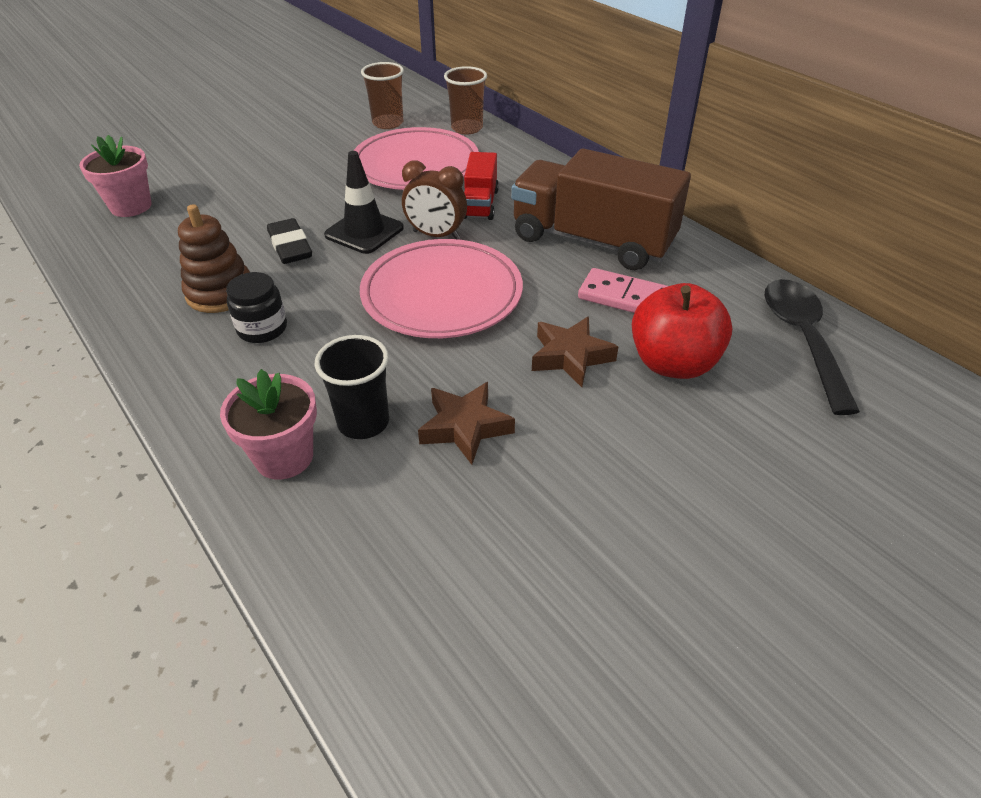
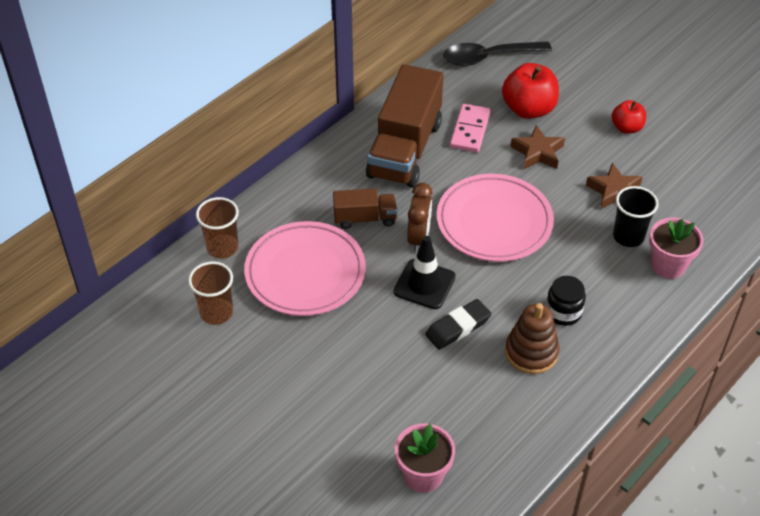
camera: 100 degrees left, 5 degrees up
red truck [464,152,499,220] -> brown truck [333,189,397,229]
none -> red apple [612,100,646,134]

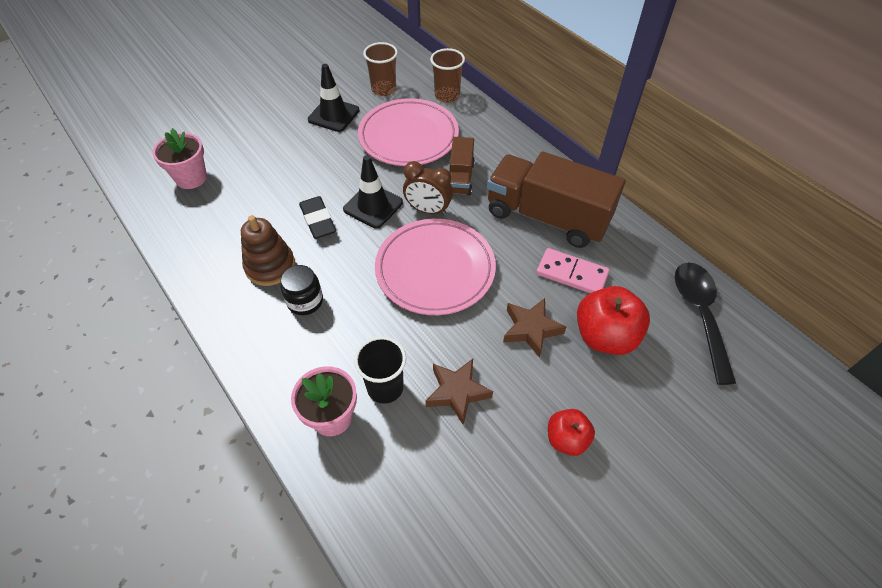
camera: 100 degrees right, 5 degrees up
none -> black traffic cone [308,64,359,132]

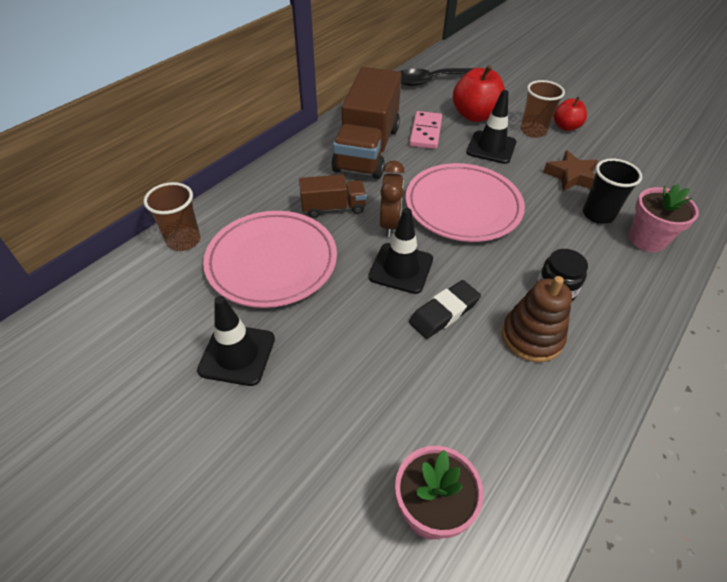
camera: 105 degrees left, 5 degrees down
brown cup [363,42,398,96] -> brown cup moved to [520,80,565,138]
brown star [503,298,566,358] -> black traffic cone [466,90,516,164]

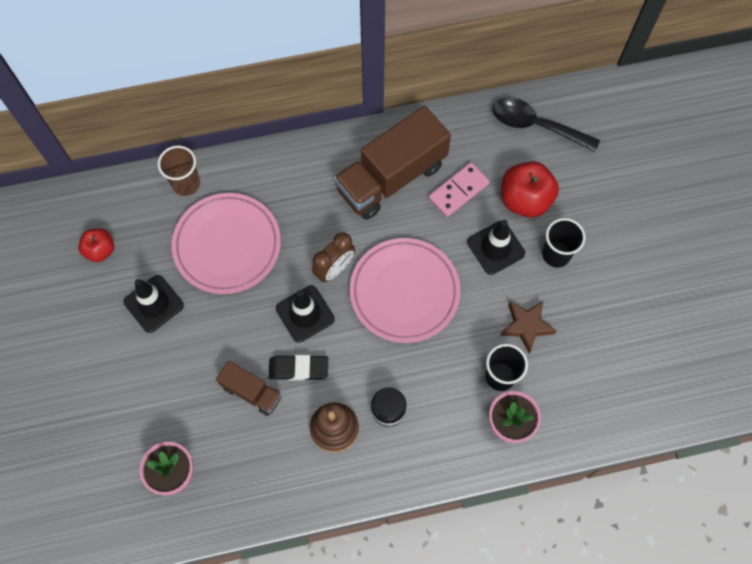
camera: 40 degrees right, 20 degrees up
brown truck [299,174,367,218] -> brown truck moved to [216,361,282,416]
brown cup [520,80,565,138] -> black cup [542,218,586,268]
red apple [554,97,587,131] -> red apple moved to [78,228,114,262]

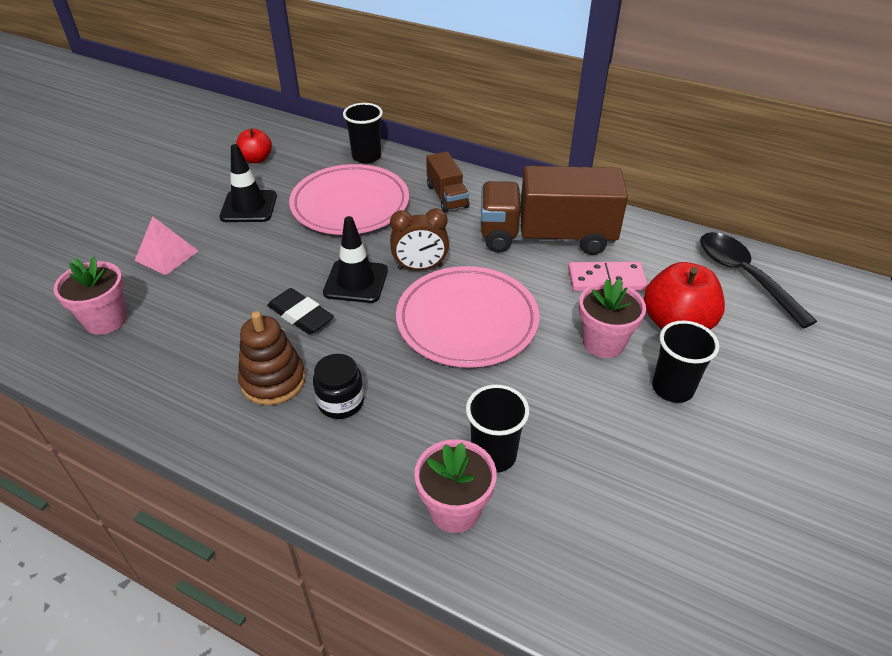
camera: 40 degrees right, 25 degrees down
brown cup [158,145,200,196] -> black cup [343,103,383,164]
brown truck [216,361,282,416] -> brown truck moved to [426,152,469,212]
black traffic cone [467,220,525,275] -> pink flower pot [579,279,646,358]
brown star [500,301,556,353] -> none
none -> pink pyramid [135,216,198,275]

